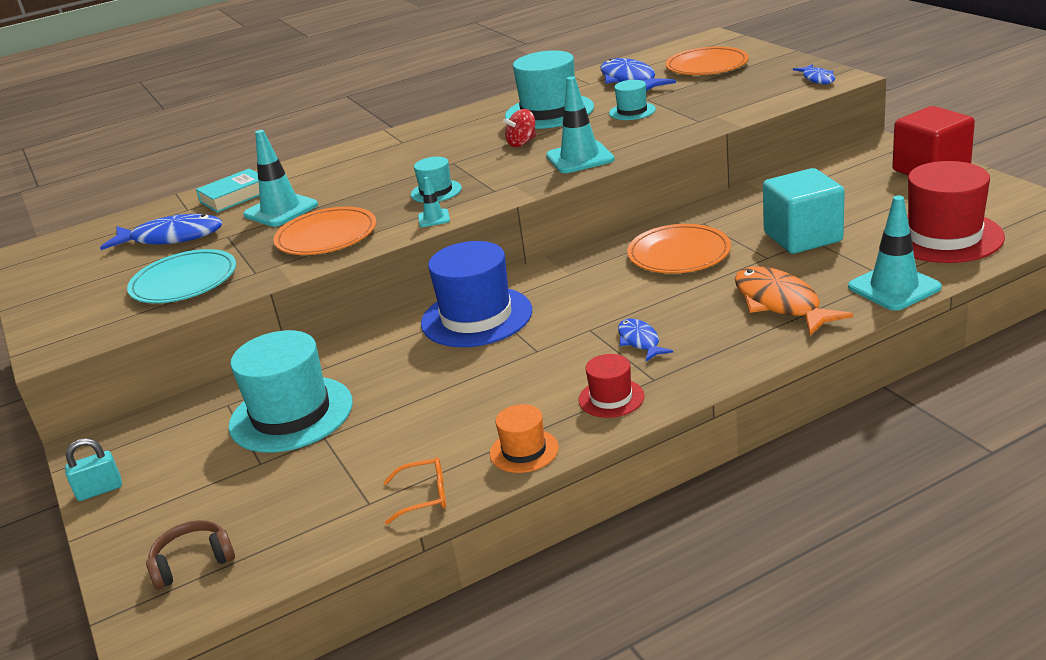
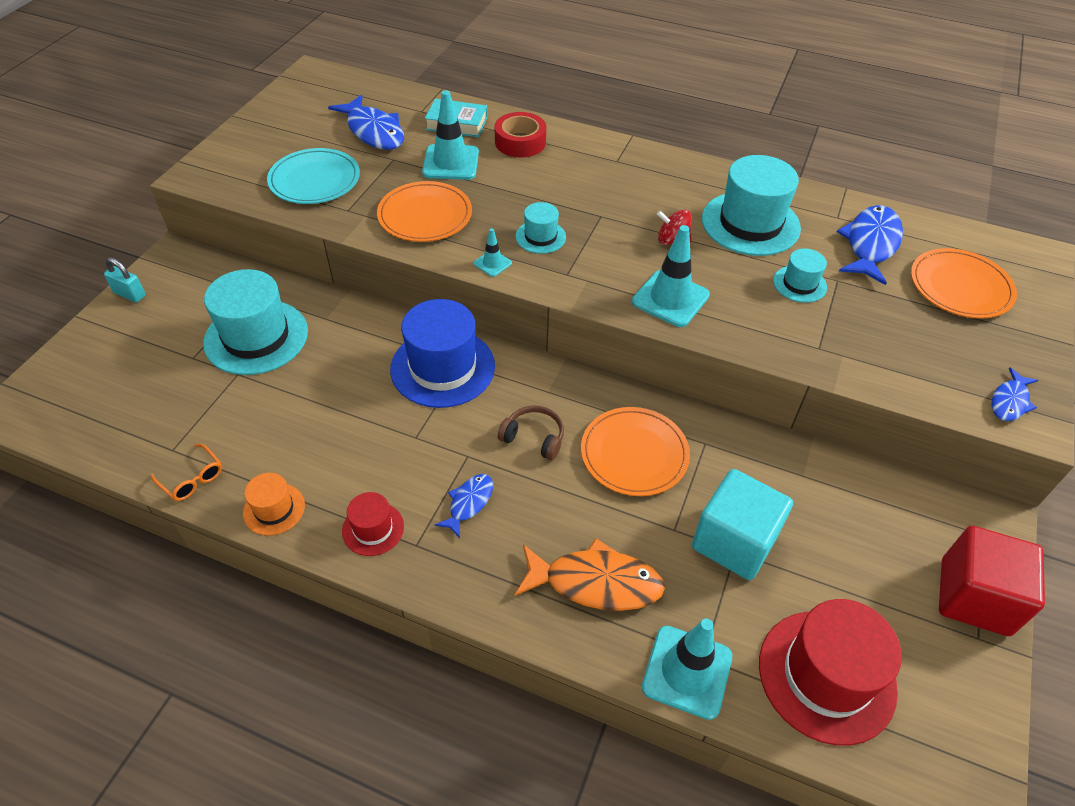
camera: 45 degrees right, 20 degrees up
brown headphones [146,520,235,590] -> brown headphones moved to [498,405,564,460]
orange fish [734,267,853,335] -> orange fish turned 75 degrees clockwise [514,538,665,611]
none -> red tape [495,112,546,158]

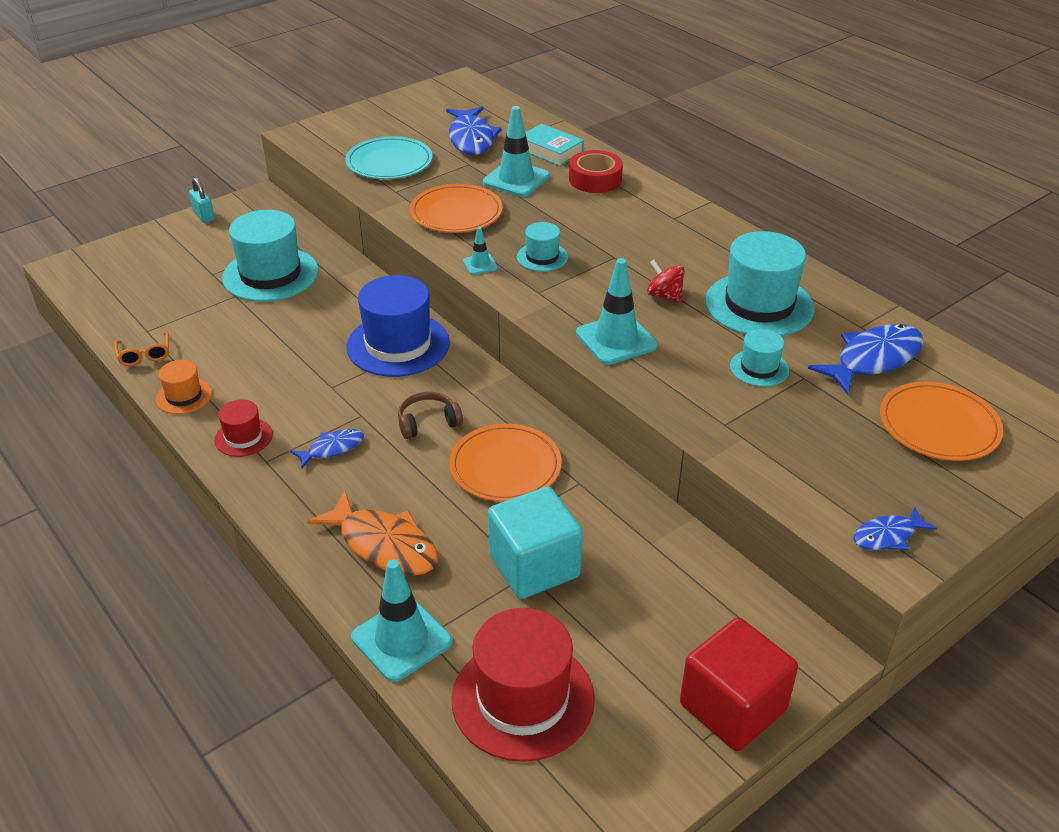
camera: 30 degrees right, 10 degrees down
brown headphones [498,405,564,460] -> brown headphones turned 75 degrees counterclockwise [398,392,463,439]

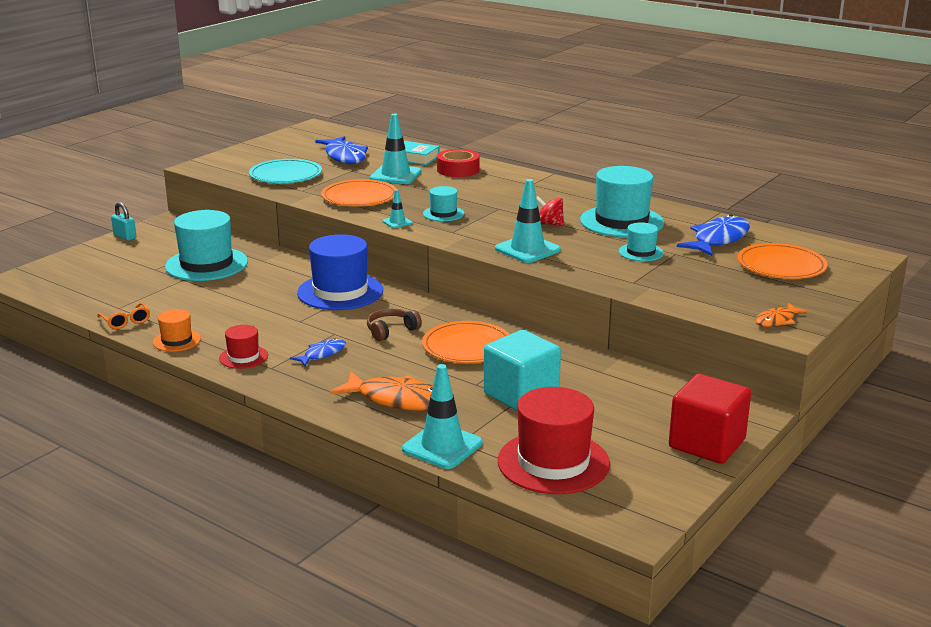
camera: 15 degrees left, 15 degrees down
blue fish [853,507,937,550] -> orange fish [755,303,808,327]

